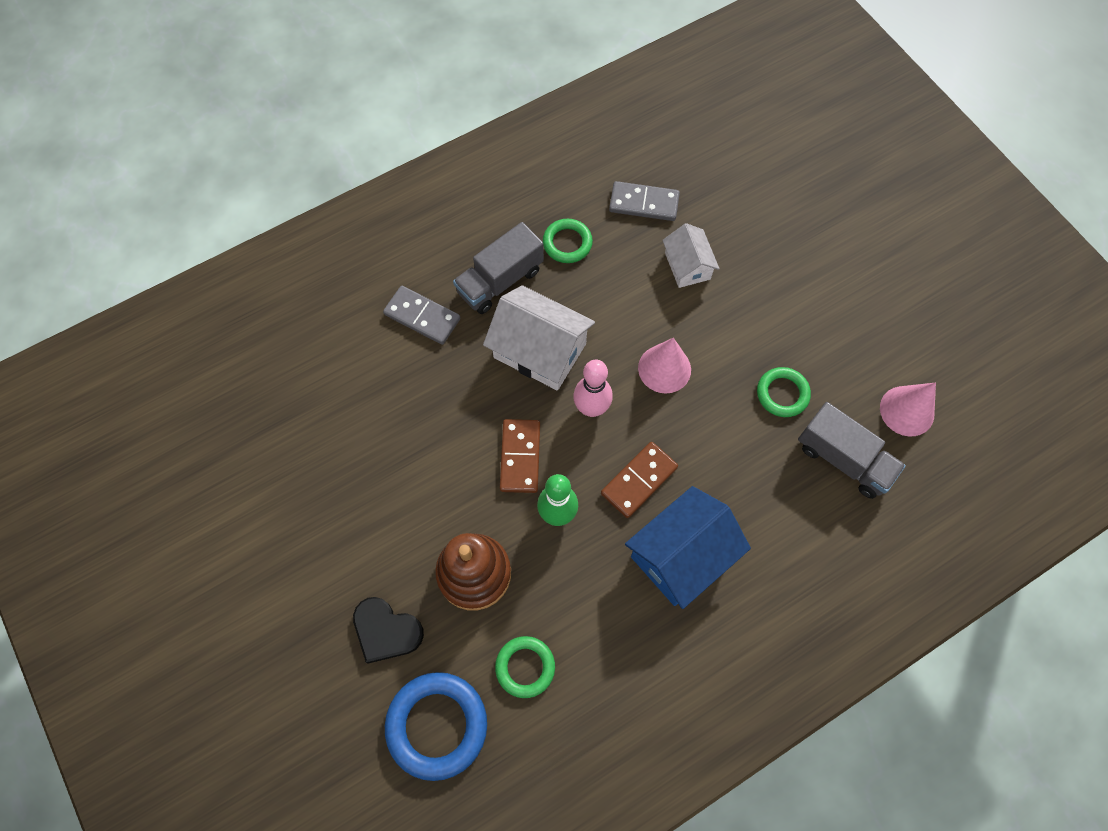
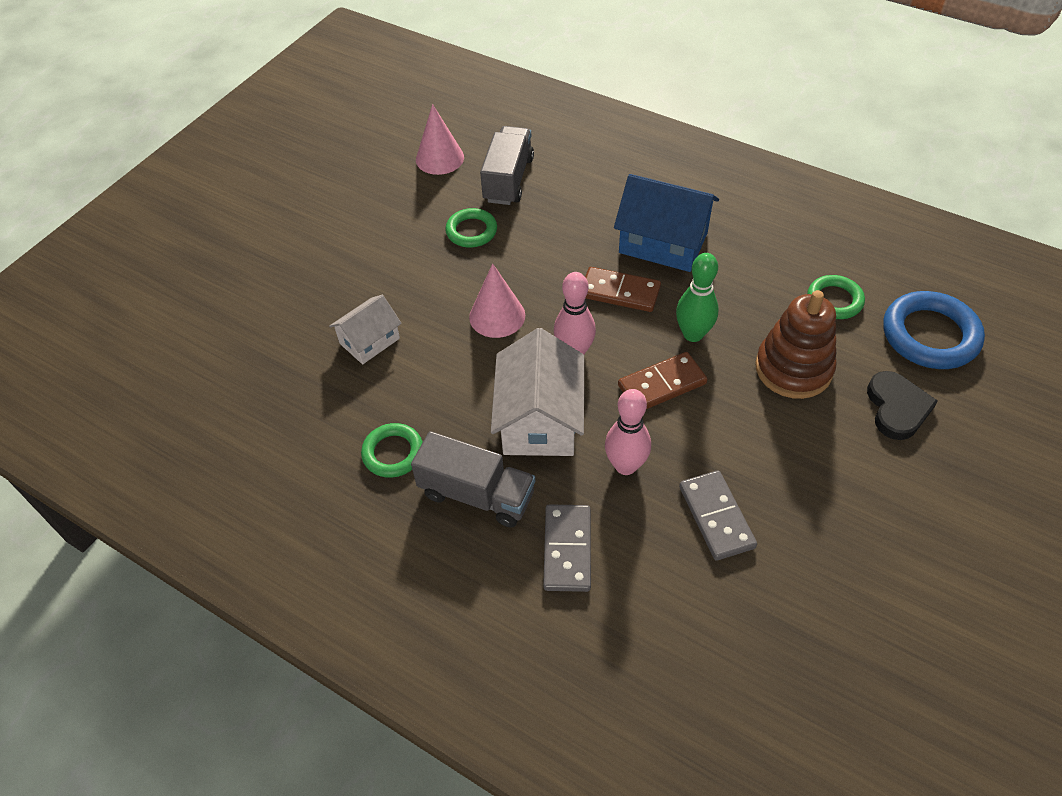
camera: 115 degrees left, 15 degrees down
grey domino [609,181,680,221] -> grey domino moved to [679,470,757,561]
none -> pink bowling pin [605,389,651,475]

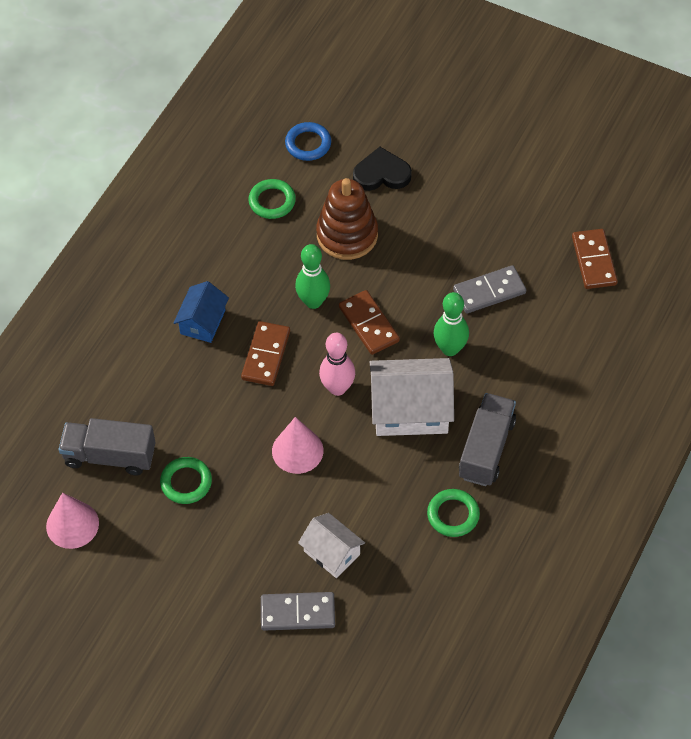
camera: 95 degrees left, 5 degrees up
grey domino [543,504,591,592] -> grey domino moved to [261,592,335,631]
pink bowling pin [605,389,651,475] -> green bowling pin [433,292,469,356]
blue house [614,174,719,272] -> blue house [174,281,229,343], size x0.59
blue ring [883,291,985,369] -> blue ring [285,122,331,161], size x0.60
none -> brown domino [572,229,618,289]

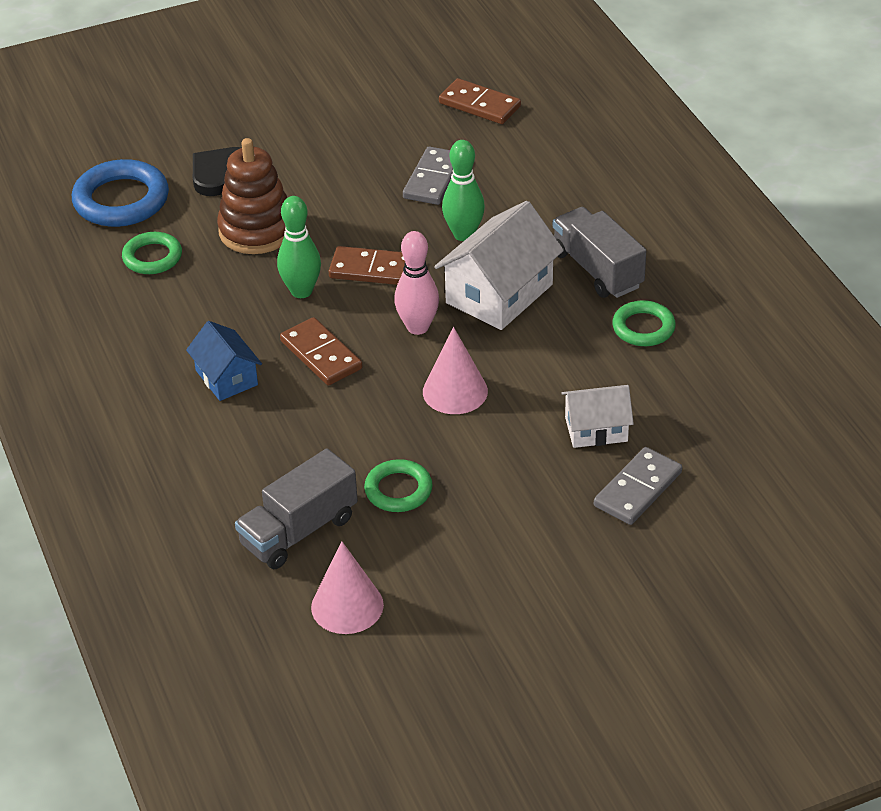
camera: 50 degrees left, 15 degrees down
blue ring [285,122,331,161] -> blue ring [72,159,169,227], size x1.66

